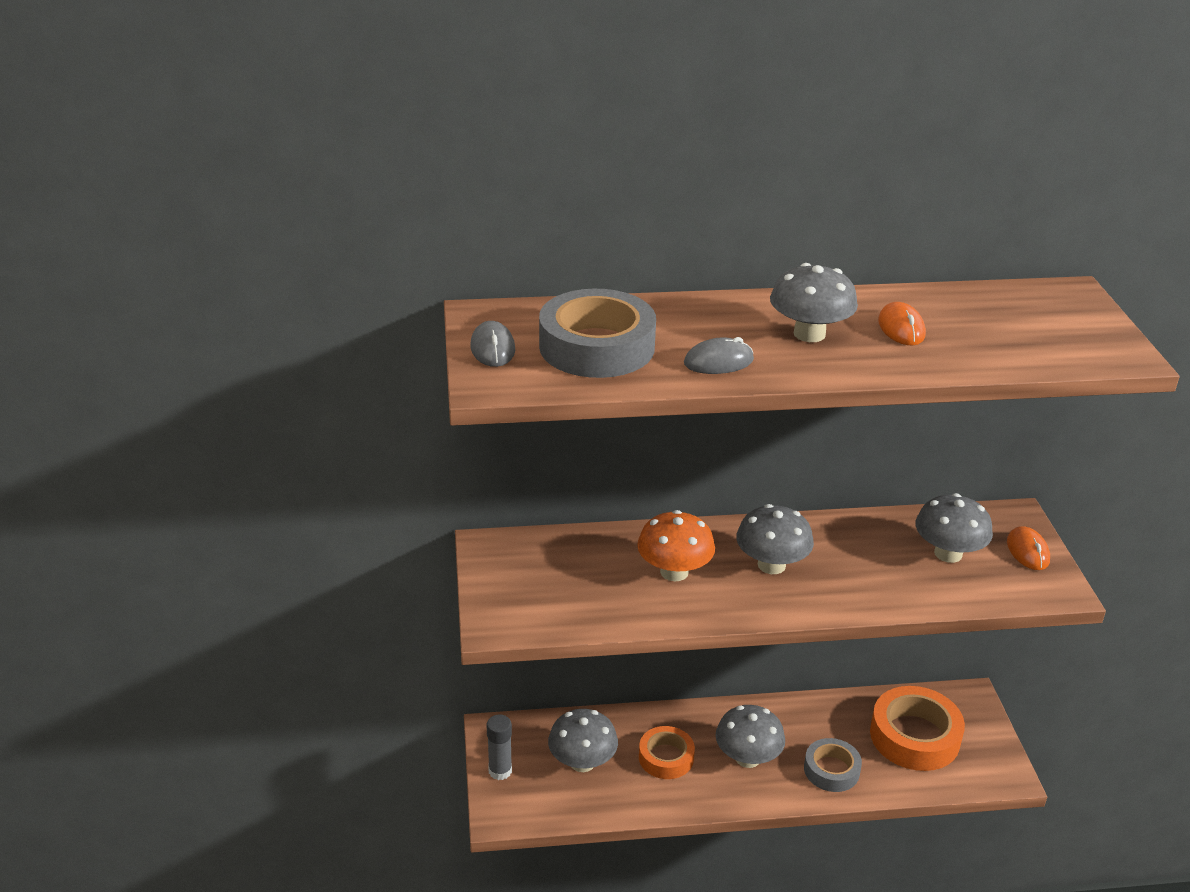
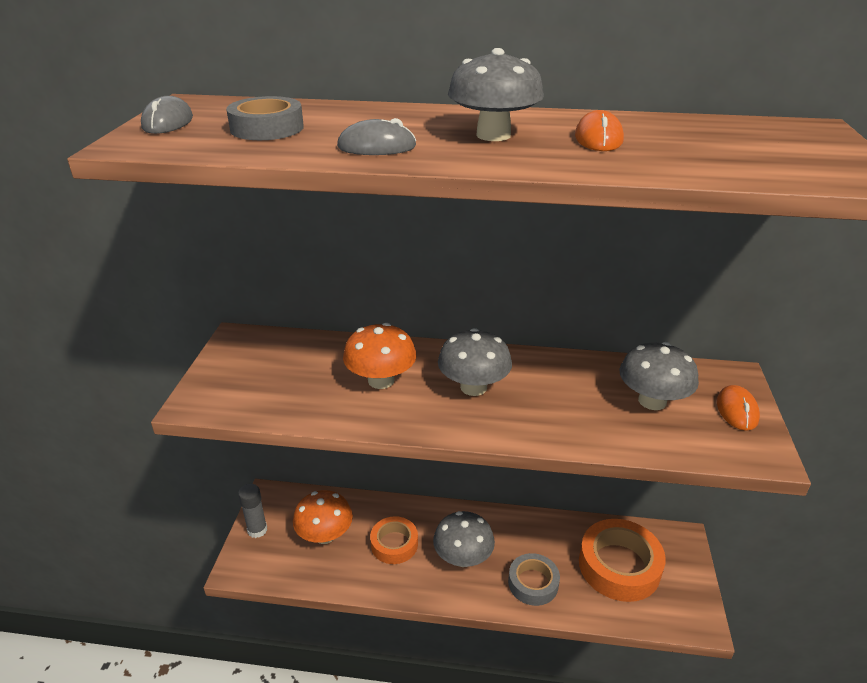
camera: 15 degrees right, 0 degrees up
grey tape [539,289,656,378] -> grey tape [226,96,304,140], size x0.61
grey mushroom [548,709,618,772] -> orange mushroom [293,490,353,544]

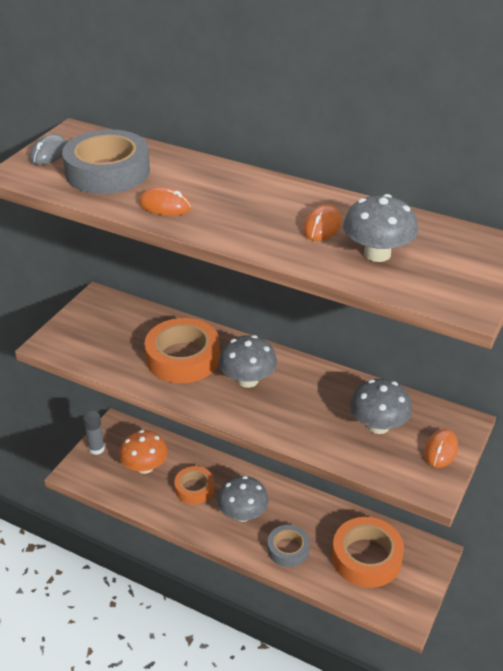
camera: 20 degrees right, 5 degrees up
grey tape [226,96,304,140] -> grey tape [62,130,150,194], size x1.65
grey mouse [337,118,416,155] -> orange mouse [139,187,191,215]
orange mushroom [343,323,416,389] -> orange tape [144,318,220,383]
grey mushroom [448,48,544,141] -> grey mushroom moved to [343,194,418,262]

